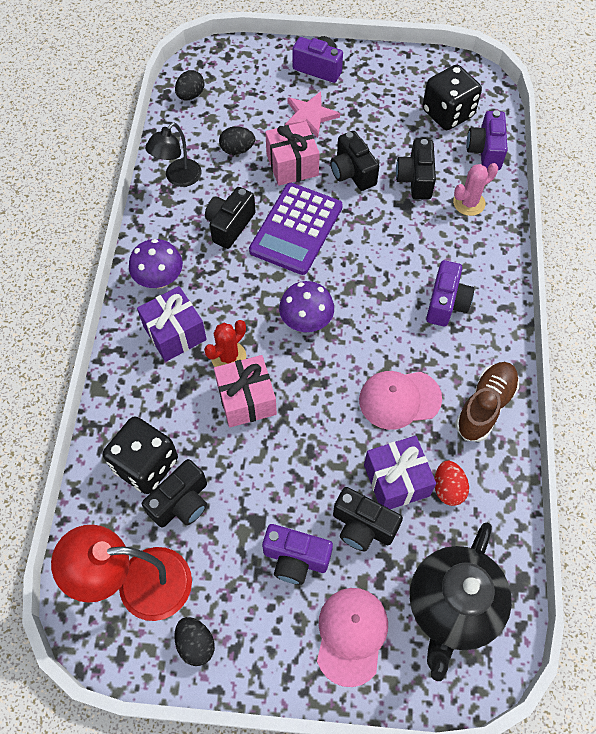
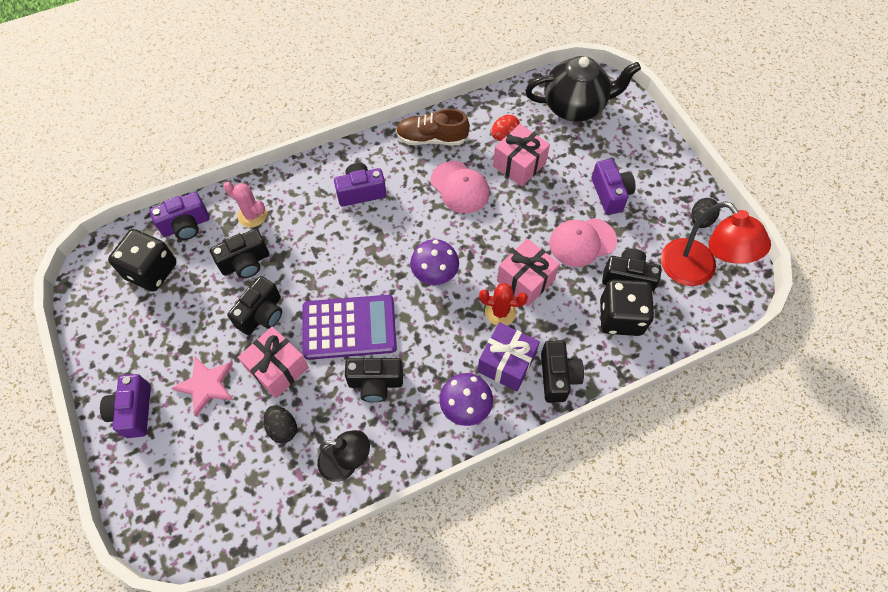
camera: 120 degrees left, 0 degrees up
black egg [175,70,204,100] -> none
pink cap [317,588,388,687] -> pink cap moved to [550,218,617,267]
black camera [333,487,403,551] -> black camera moved to [541,341,584,402]
purple gift [364,436,436,509] -> pink gift [493,124,550,186]

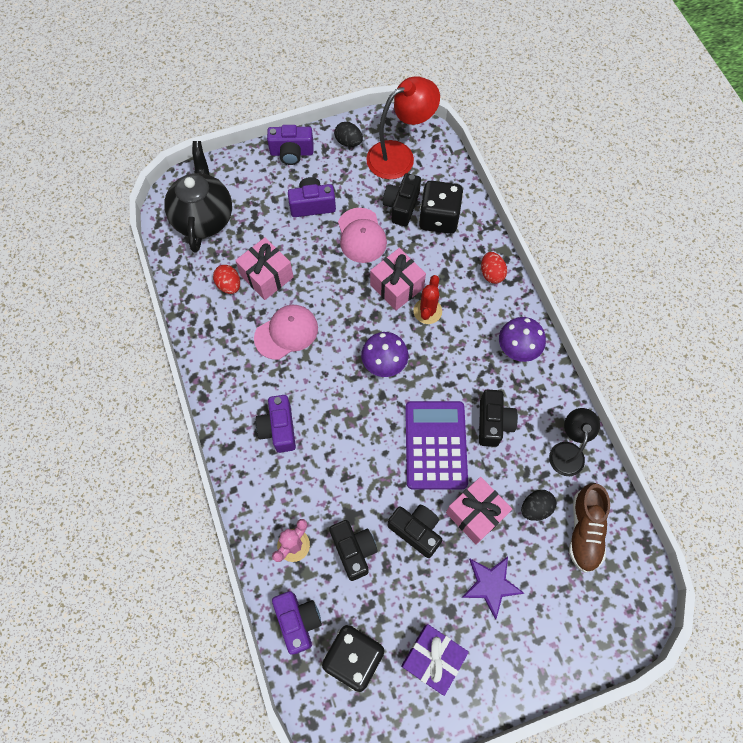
camera: 85 degrees left, 5 degrees up
purple camera [100,374,151,438] -> purple camera moved to [267,125,314,165]
pink star [172,357,233,417] -> purple star [462,557,524,620]
brown shoe [396,109,470,146] -> brown shoe moved to [569,483,610,573]
purple gift [478,322,540,391] -> purple gift moved to [401,624,469,696]
black camera [541,341,584,402] -> red egg [481,252,507,284]

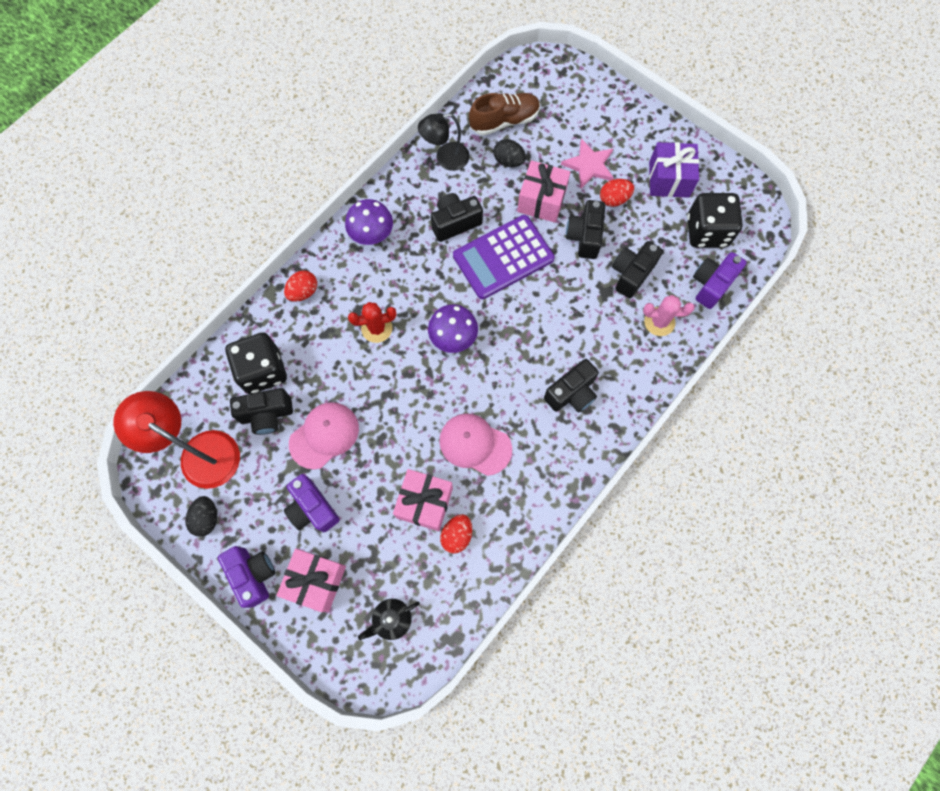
camera: 120 degrees left, 5 degrees up
black teapot [164,141,232,252] -> black teapot [358,599,420,640], size x0.47
purple camera [256,395,296,453] -> black camera [544,359,599,413]
pink gift [370,248,426,311] -> pink gift moved to [276,549,346,612]
purple star [462,557,524,620] -> pink star [561,138,614,189]
none -> red egg [600,179,634,207]

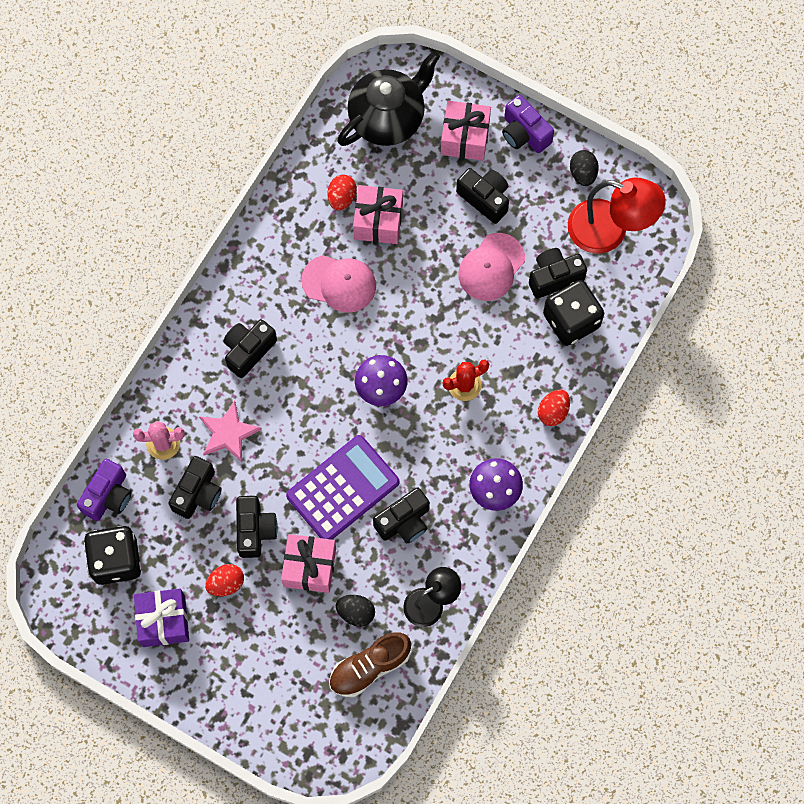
camera: 170 degrees right, 0 degrees up
purple camera [284,474,340,532] -> black camera [456,168,509,224]
black teapot [358,599,420,640] -> black teapot [337,51,440,146], size x2.12
pink star [561,138,614,189] -> pink star moved to [199,401,262,462]

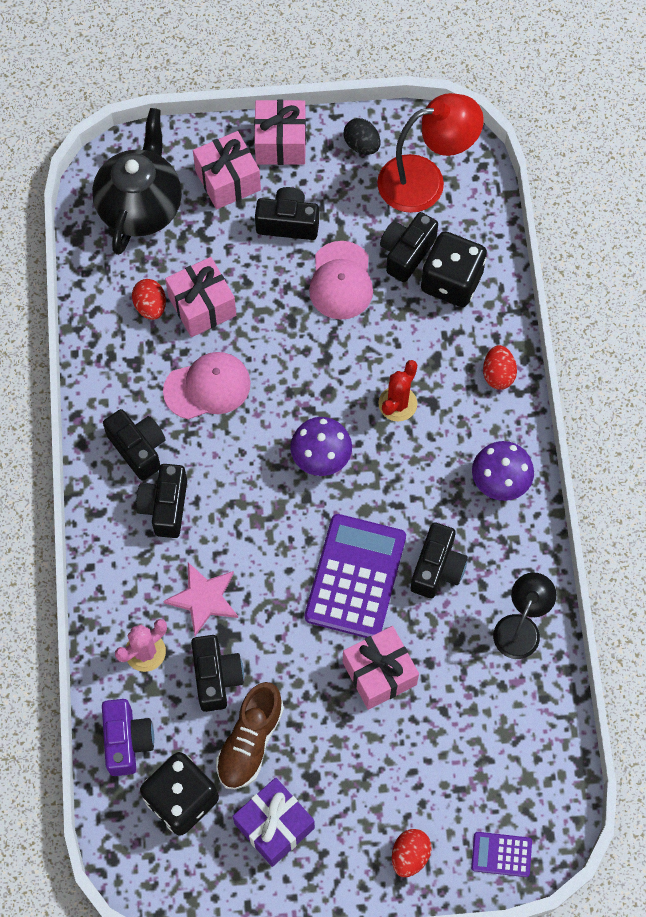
camera: 35 degrees left, 5 degrees down
red egg [205,564,244,596] -> red egg moved to [392,829,432,877]
black camera [236,496,278,558] -> black camera moved to [103,409,166,481]
brown shoe [329,632,411,697] -> brown shoe moved to [216,682,284,789]
black egg [336,595,375,627] -> none
purple camera [502,95,554,153] -> pink gift [254,100,306,165]
none -> purple calculator [471,832,532,877]

